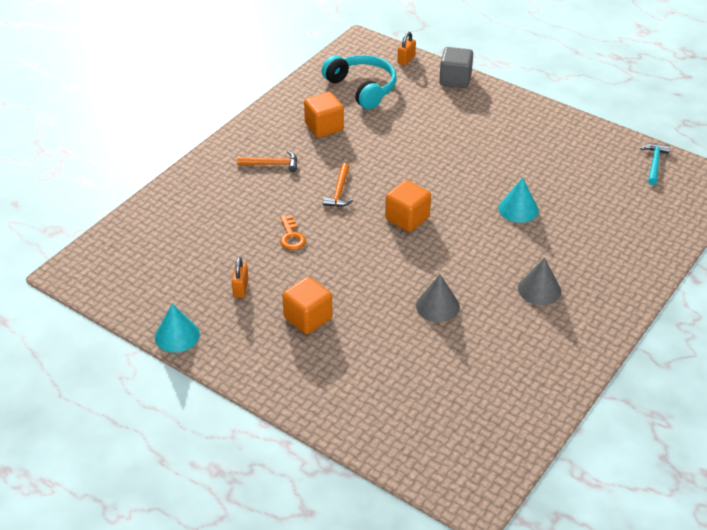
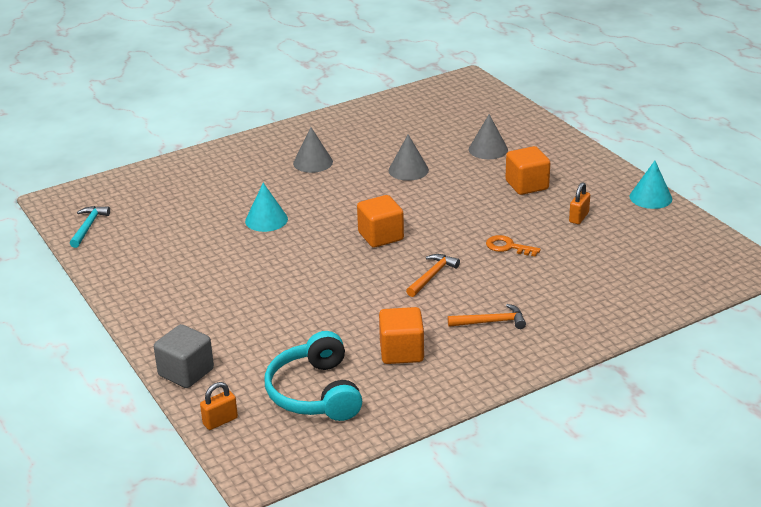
camera: 155 degrees left, 10 degrees down
orange hammer [237,151,297,172] -> orange hammer turned 150 degrees clockwise [448,304,526,329]
orange key [280,215,306,250] -> orange key turned 75 degrees counterclockwise [486,235,541,257]
turquoise hammer [640,144,670,185] -> turquoise hammer turned 150 degrees clockwise [70,206,110,248]
none -> grey cone [469,114,508,159]

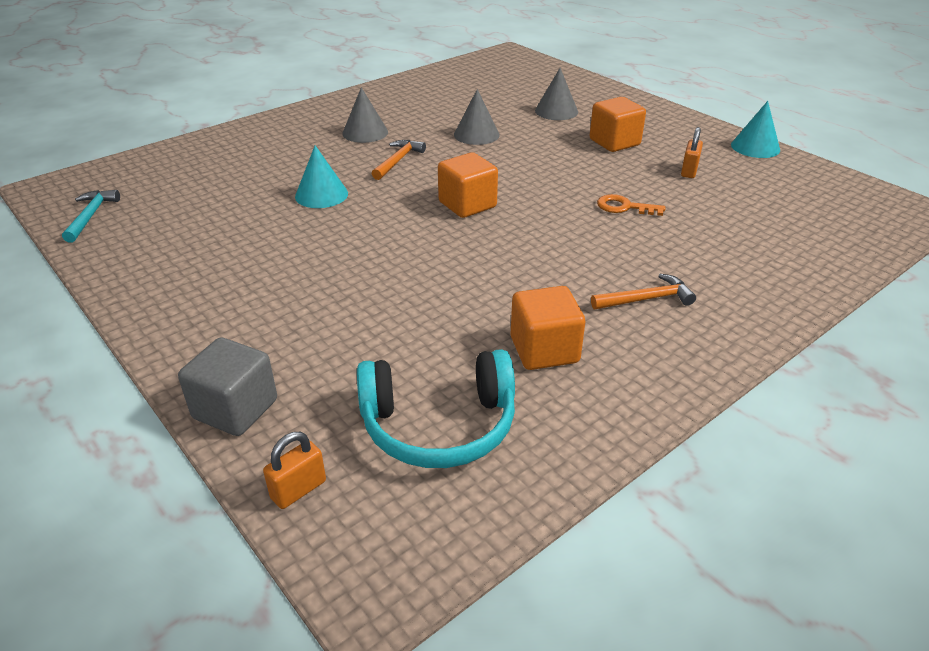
camera: 10 degrees left, 5 degrees up
turquoise headphones [265,331,362,421] -> turquoise headphones turned 75 degrees counterclockwise [357,349,515,468]
orange hammer [406,254,460,297] -> orange hammer moved to [372,140,426,180]

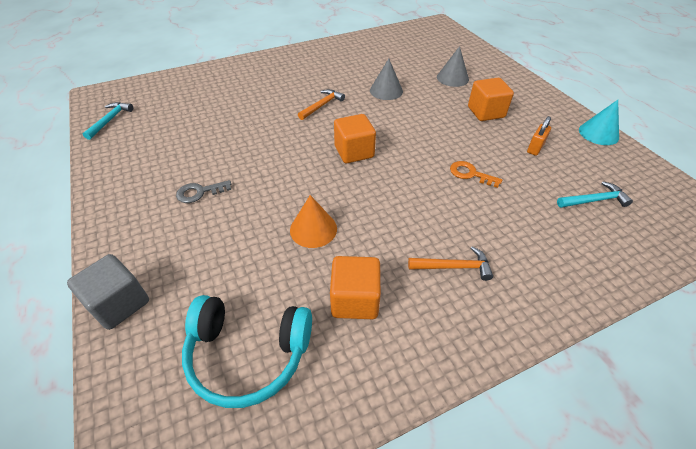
camera: 15 degrees right, 10 degrees up
orange padlock [263,432,326,509] -> none
turquoise cone [295,145,348,208] -> none
grey cone [342,87,388,143] -> none
none -> grey key [176,180,231,203]
none -> orange cone [290,195,337,248]
none -> turquoise hammer [557,182,633,208]

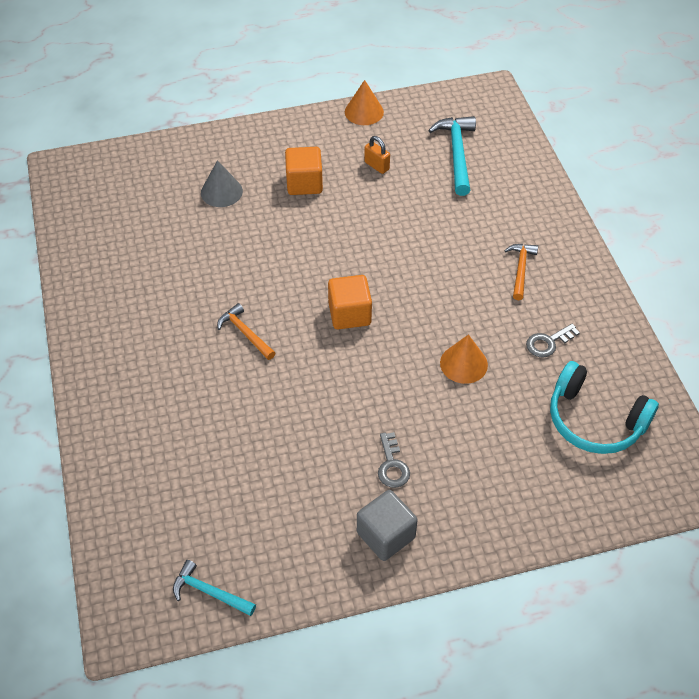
camera: 80 degrees left, 5 degrees up
grey cube [67,254,149,330] -> grey cube moved to [357,490,418,561]
turquoise headphones [182,295,312,408] -> turquoise headphones turned 105 degrees clockwise [550,361,659,454]
orange cube [330,256,381,319] -> grey key [526,324,580,358]
grey cone [370,59,403,100] -> none
orange key [450,161,502,188] -> none
turquoise hammer [557,182,633,208] -> turquoise hammer [428,116,476,196], size x1.61
turquoise cone [579,100,619,145] -> orange cone [345,80,384,125]

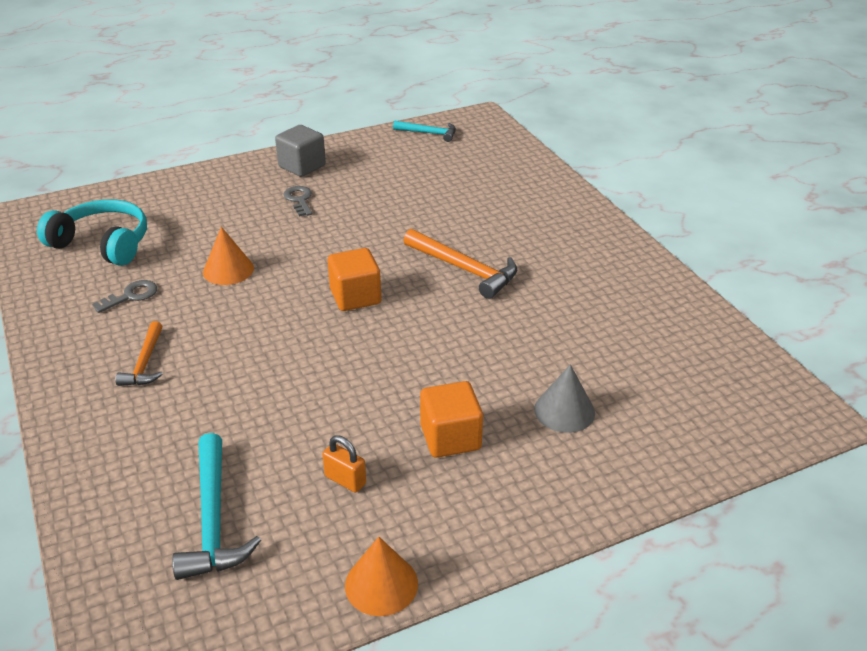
camera: 170 degrees right, 15 degrees down
orange hammer [217,303,275,360] -> orange hammer [403,229,517,299], size x1.61

